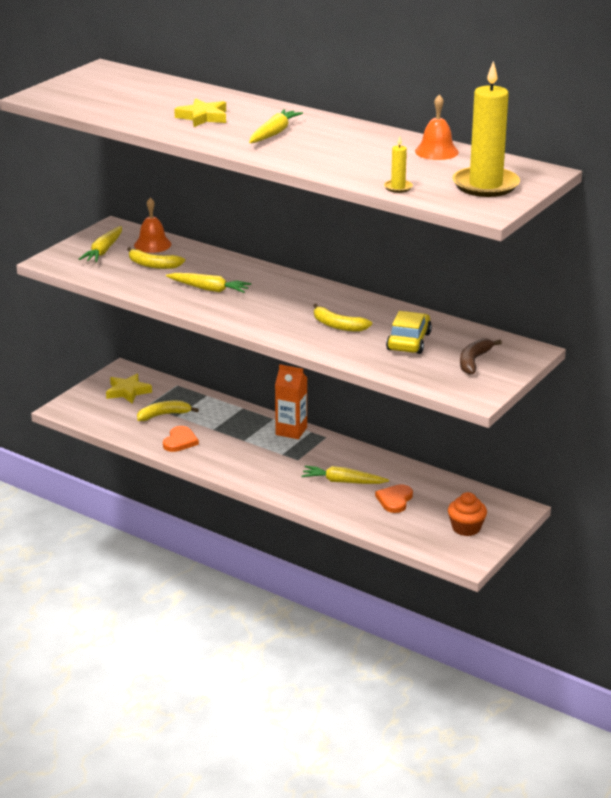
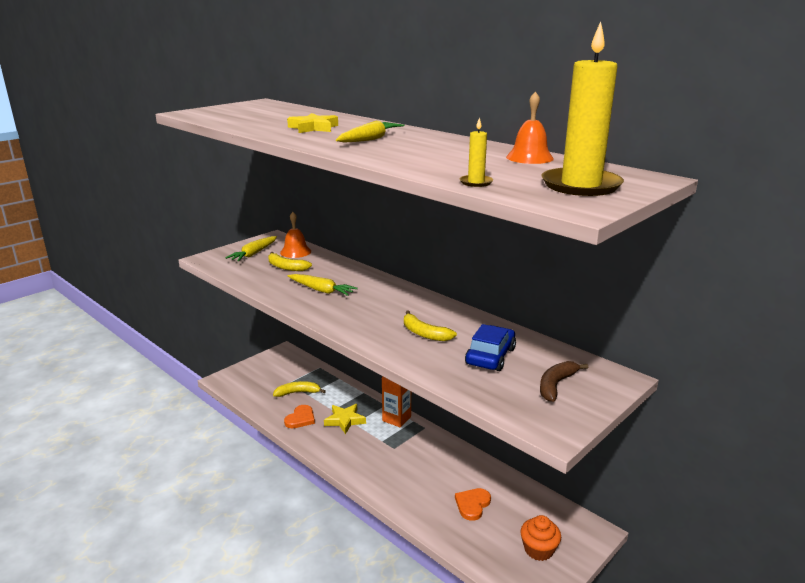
camera: 10 degrees right, 5 degrees down
yellow star [106,374,152,403] -> yellow star moved to [324,404,366,434]
yellow carrot [301,466,389,484] -> none
yellow car [386,311,432,354] -> blue car [465,324,516,371]

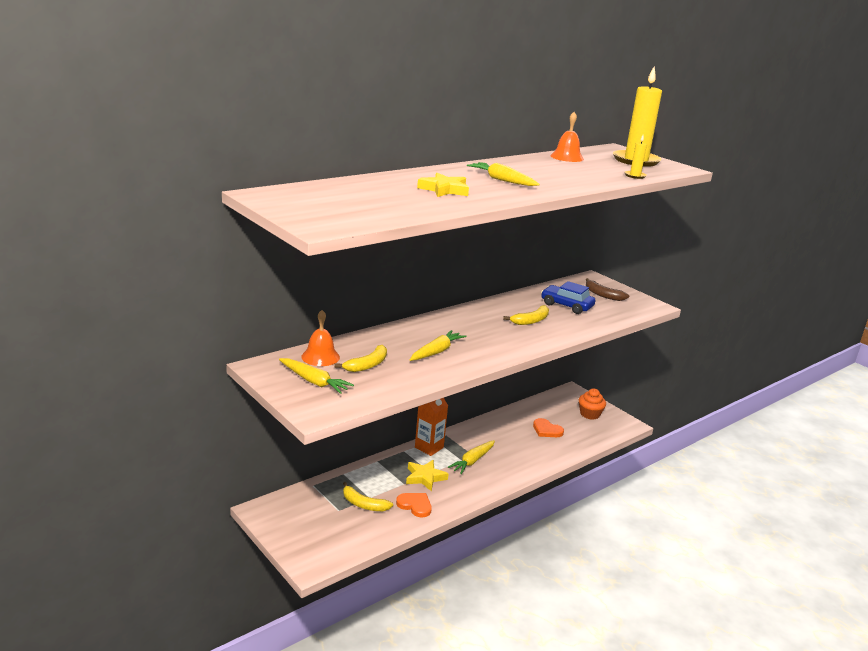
camera: 85 degrees left, 0 degrees up
yellow banana [273,381,326,397] -> yellow banana turned 60 degrees counterclockwise [343,482,393,511]
none -> yellow carrot [448,440,495,474]

